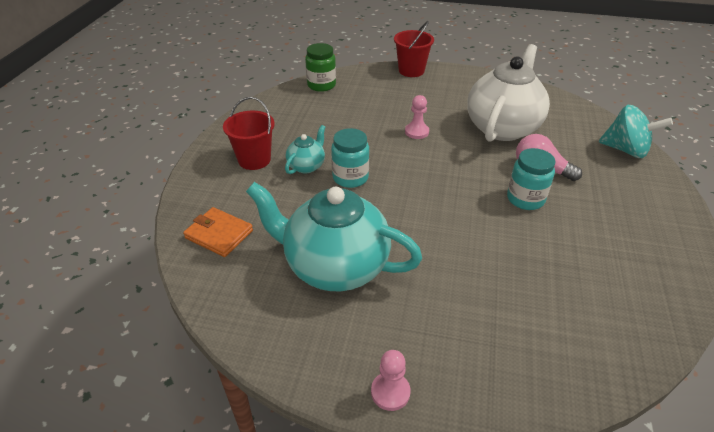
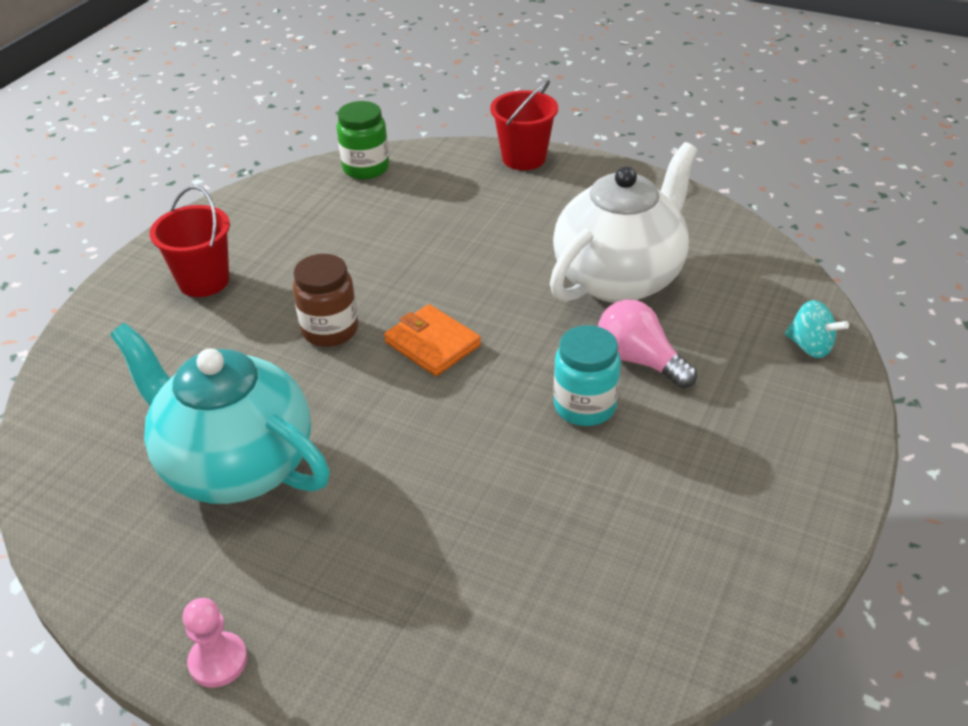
camera: 15 degrees right, 0 degrees up
orange wallet [183,207,253,257] -> orange wallet moved to [384,304,481,376]
turquoise teapot [285,125,325,174] -> none
turquoise jar [331,128,369,188] -> brown jar [293,254,358,347]
pink pawn [405,95,429,139] -> none
turquoise spinning top [599,105,673,158] -> turquoise spinning top [784,300,849,358], size x0.61

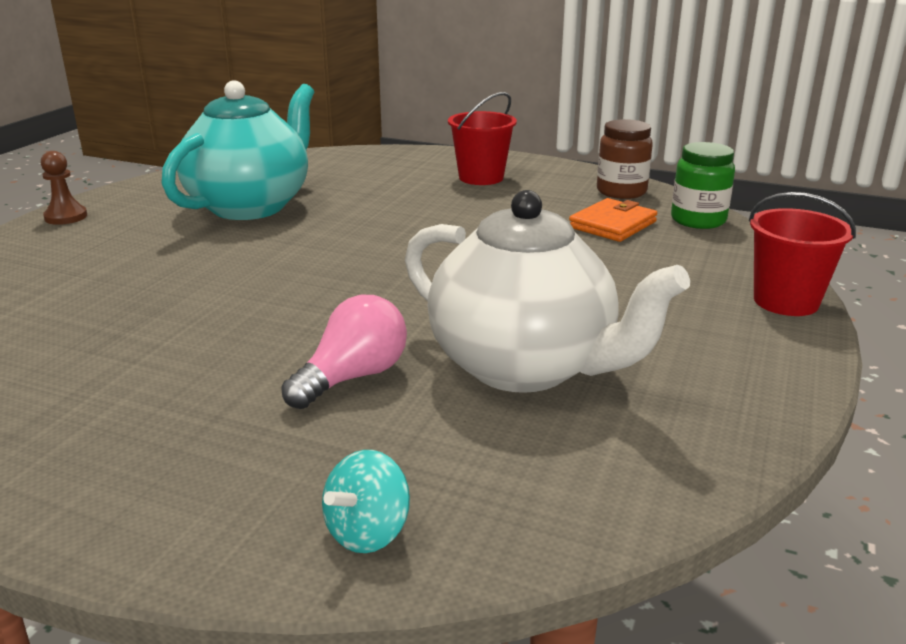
camera: 85 degrees right, 15 degrees down
pink pawn [183,598,247,688] -> brown pawn [41,151,87,225]
brown jar [293,254,358,347] -> brown jar moved to [597,119,653,199]
orange wallet [384,304,481,376] -> orange wallet moved to [569,198,657,242]
turquoise jar [553,325,621,426] -> none

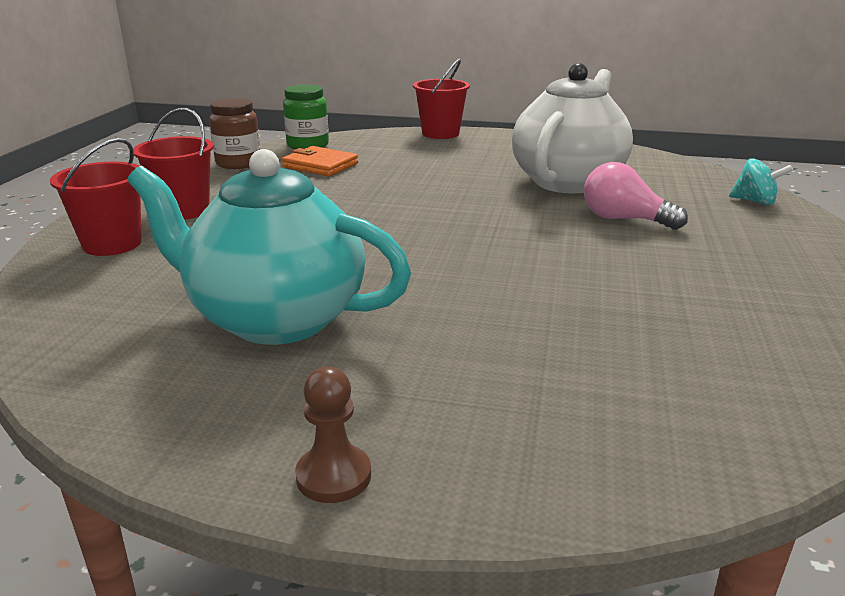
camera: 100 degrees left, 0 degrees up
none -> red bucket [50,138,141,256]

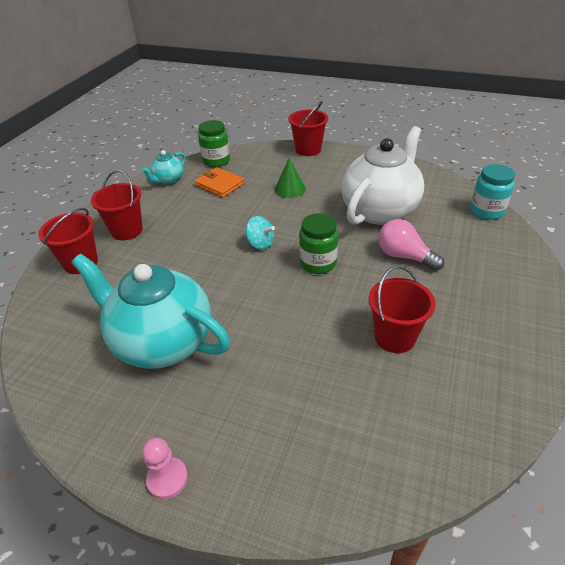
camera: 10 degrees right, 15 degrees up
brown jar [209,98,260,169] -> turquoise teapot [142,150,186,185]
brown pawn [295,367,371,503] -> pink pawn [142,438,188,499]
turquoise spinning top [729,158,793,205] -> turquoise spinning top moved to [245,216,275,250]
none -> green cone [274,158,306,198]
none -> green jar [299,213,338,274]
none -> red bucket [368,266,435,353]
none -> turquoise jar [470,164,515,220]

